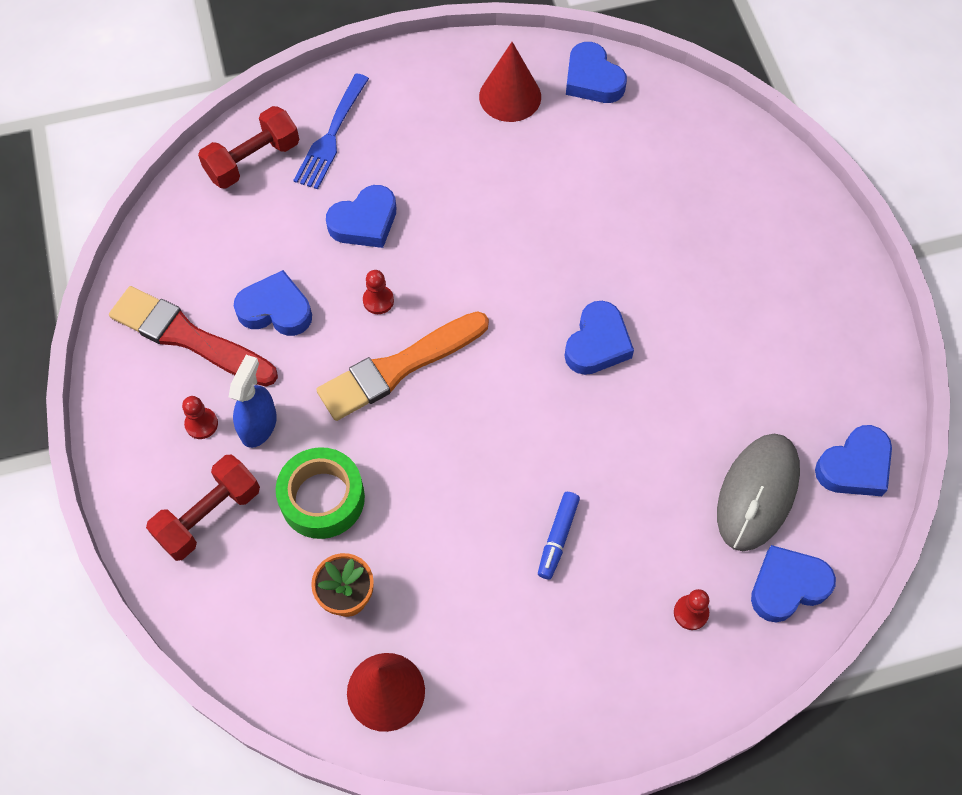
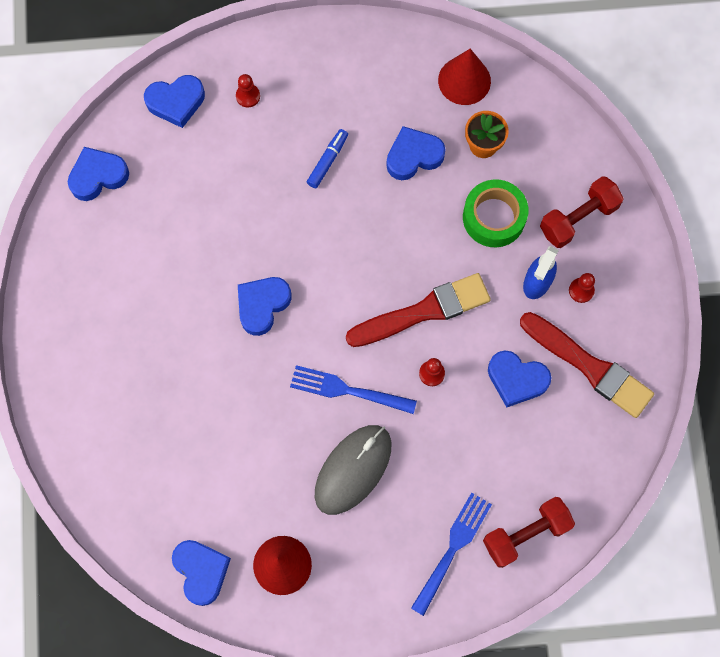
camera: 170 degrees left, 10 degrees up
orange brush [316,311,489,421] -> red brush [346,273,491,347]
blue heart [326,185,396,248] -> blue heart moved to [386,126,446,180]
grey mouse [717,434,800,551] -> grey mouse moved to [315,425,391,515]
none -> blue fork [290,365,417,414]

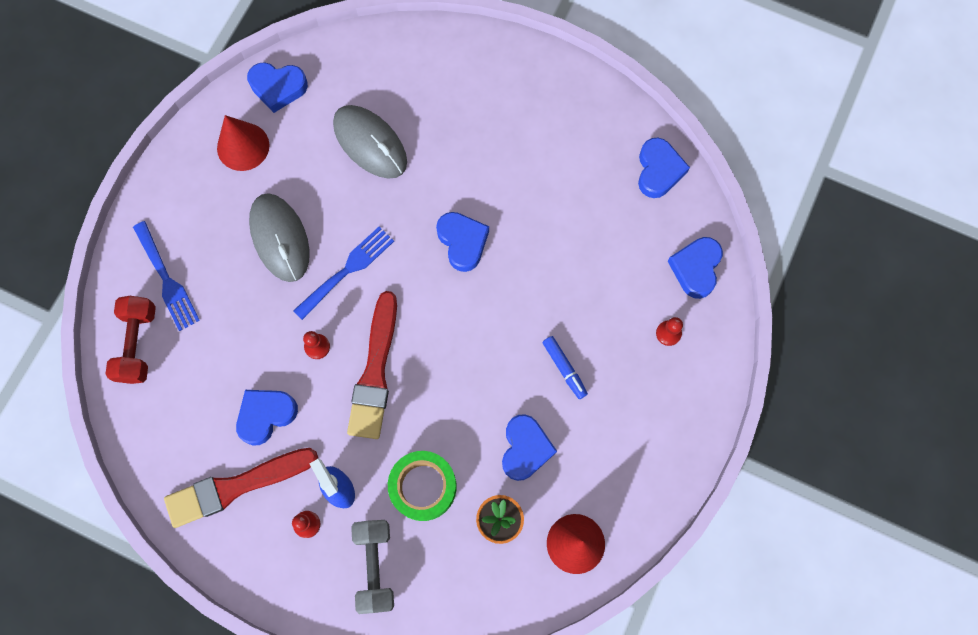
camera: 120 degrees right, 0 degrees up
red dumbbell [540,176,624,248] -> grey dumbbell [351,520,394,614]
none -> grey mouse [333,105,407,179]

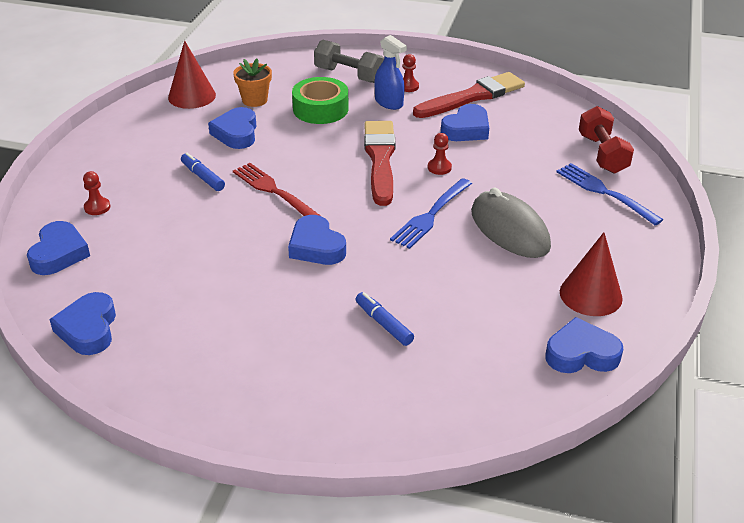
camera: 170 degrees right, 35 degrees down
grey mouse [333,105,407,179] -> none
grey dumbbell [351,520,394,614] -> grey dumbbell turned 45 degrees counterclockwise [314,39,384,83]
none -> red fork [233,163,321,216]
none -> blue marker [356,292,414,346]

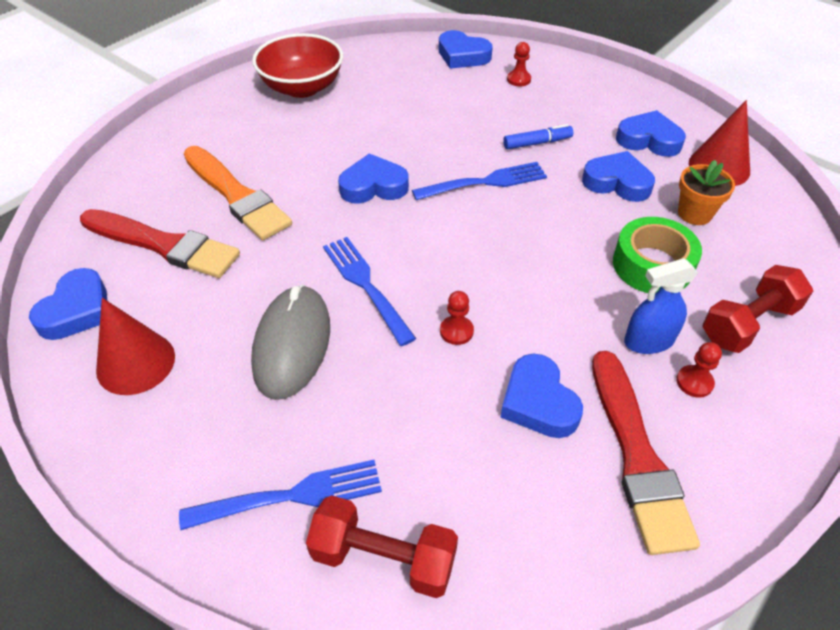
camera: 115 degrees right, 10 degrees up
blue heart [49,292,116,355] -> blue heart moved to [616,110,686,157]
red fork [233,163,321,216] -> blue fork [412,162,547,200]
grey dumbbell [314,39,384,83] -> red dumbbell [703,265,813,353]
blue marker [356,292,414,346] -> orange brush [184,146,292,240]
red brush [364,121,396,206] -> red brush moved to [80,209,240,278]
grey mouse [471,187,551,258] -> grey mouse turned 75 degrees counterclockwise [251,285,330,400]
none -> red bowl [252,33,343,98]

